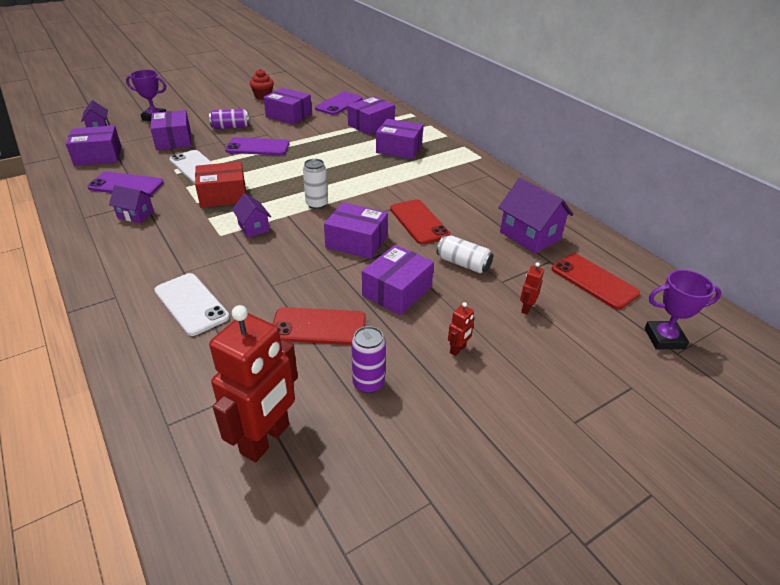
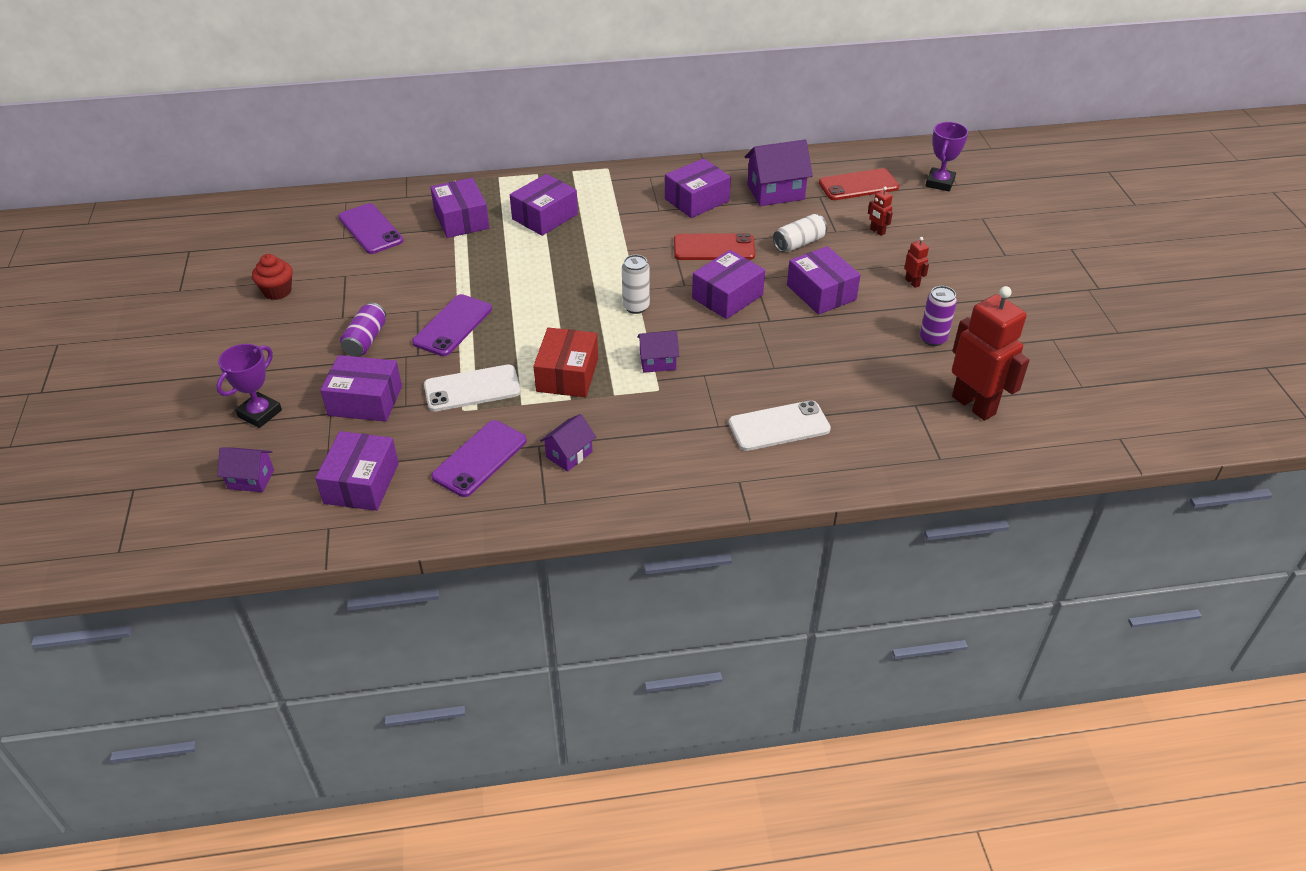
camera: 65 degrees left, 5 degrees up
purple box [263,88,312,124] -> purple box moved to [665,158,731,218]
red phone [273,307,366,345] -> none

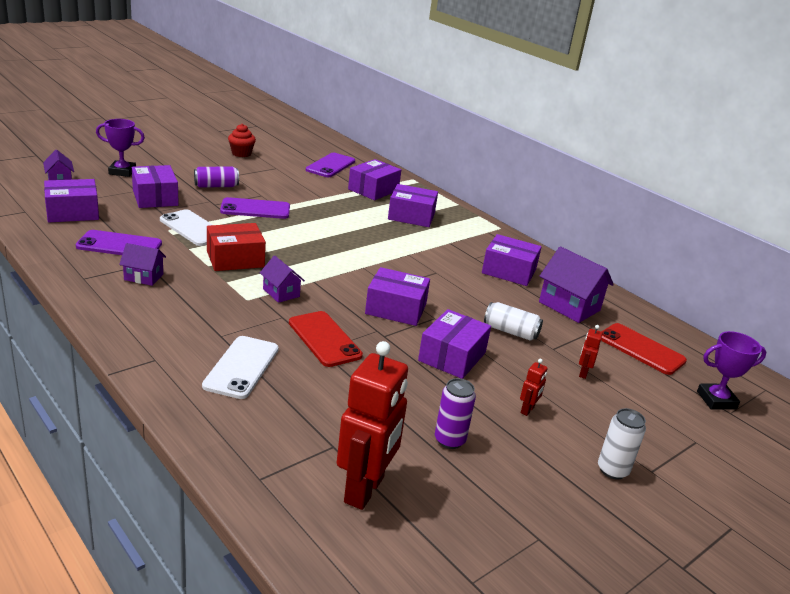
camera: 55 degrees right, 15 degrees down
white can [622,255,650,314] -> white can moved to [598,408,646,480]
red phone [674,233,755,260] -> red phone moved to [289,311,363,367]
white phone [729,400,831,451] -> white phone turned 60 degrees clockwise [202,336,279,399]

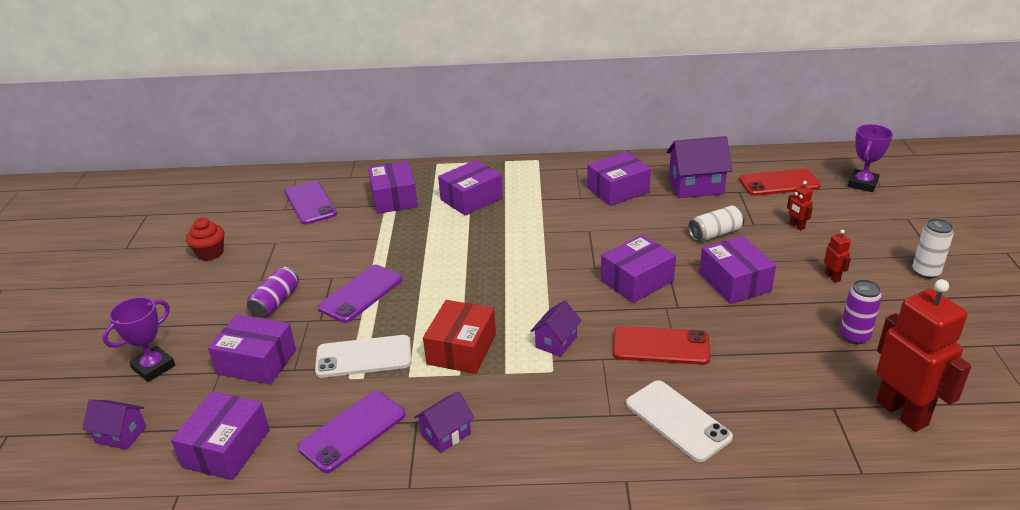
camera: 45 degrees left, 5 degrees up
purple house [260,256,305,303] -> purple house turned 60 degrees counterclockwise [531,300,582,357]

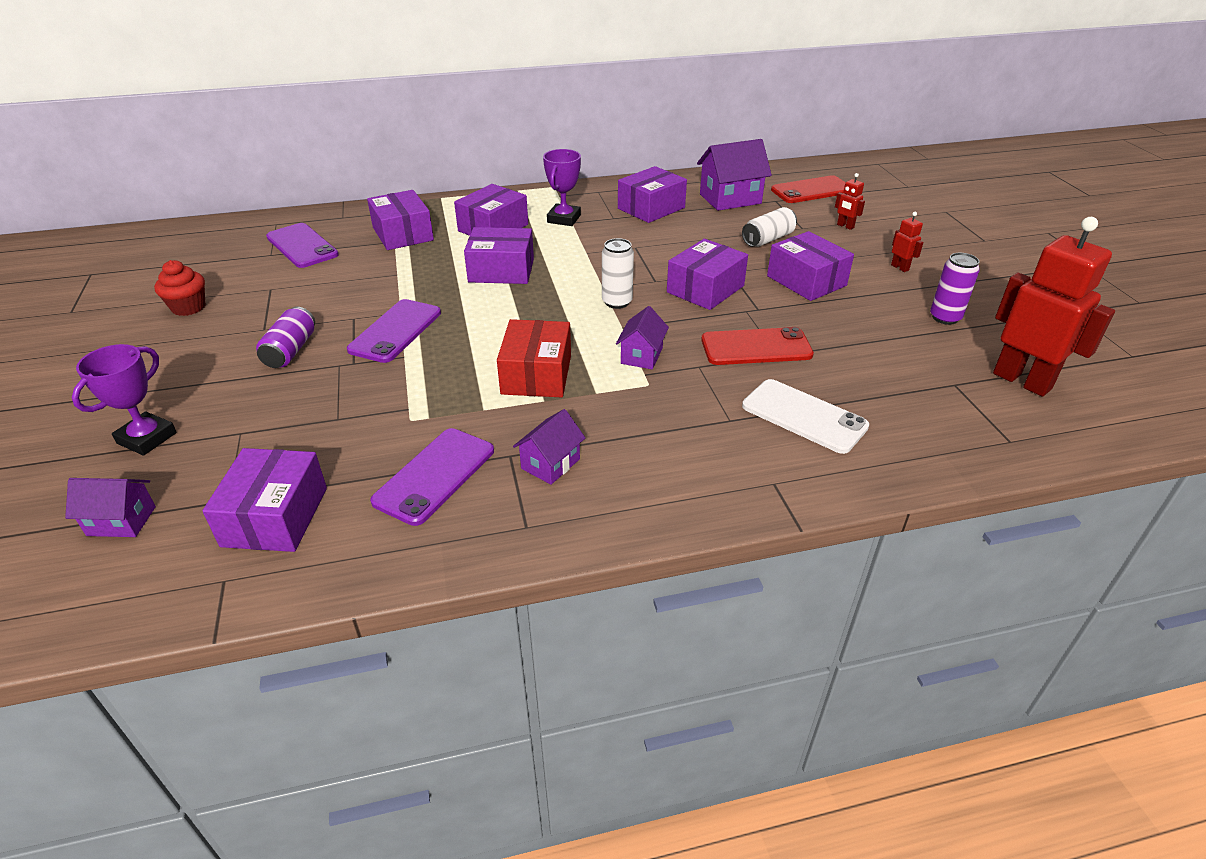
camera: 15 degrees left, 5 degrees up
purple box [208,314,296,384] -> purple box moved to [464,227,534,284]
white phone [315,335,411,378] -> none
purple trophy [848,124,893,192] -> purple trophy moved to [543,149,581,226]
white can [912,219,954,279] -> white can moved to [602,238,634,309]

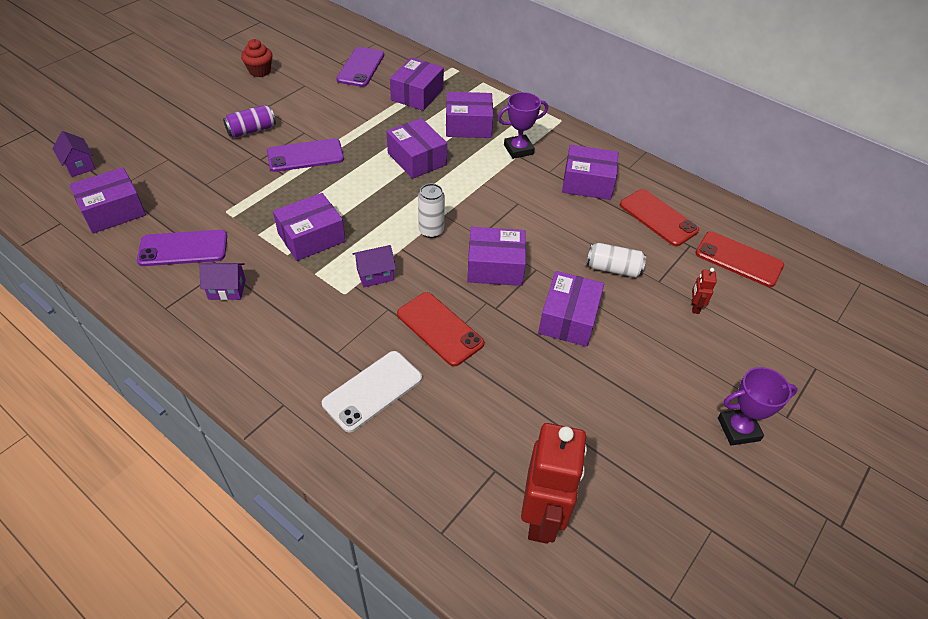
camera: 50 degrees right, 10 degrees up
purple trophy [72,344,177,456] -> purple trophy moved to [718,367,798,446]
red box [497,319,571,397] -> purple box [273,193,345,261]
purple house [697,139,772,211] -> red phone [620,189,699,246]
white phone [742,379,869,454] -> white phone turned 45 degrees clockwise [322,351,422,432]
red robot [891,212,924,272] -> none
purple can [930,253,980,325] -> none

